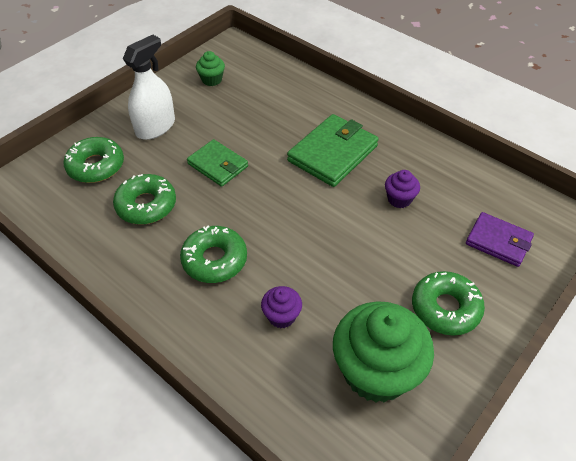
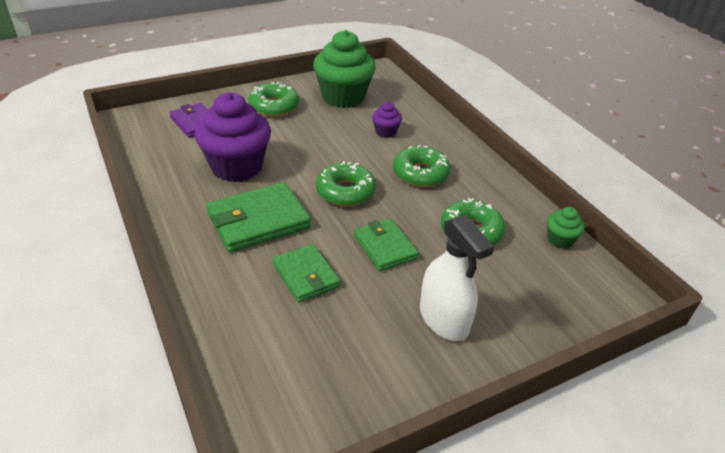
camera: 160 degrees left, 10 degrees down
green donut [63,137,124,183] -> green donut moved to [316,161,376,207]
white spray bottle [123,35,175,140] -> white spray bottle turned 90 degrees counterclockwise [420,215,494,341]
green cupcake [196,51,225,86] -> green cupcake moved to [547,207,585,249]
purple cupcake [385,170,420,208] -> purple cupcake [194,92,271,182], size x2.20
none -> green wallet [273,244,340,303]

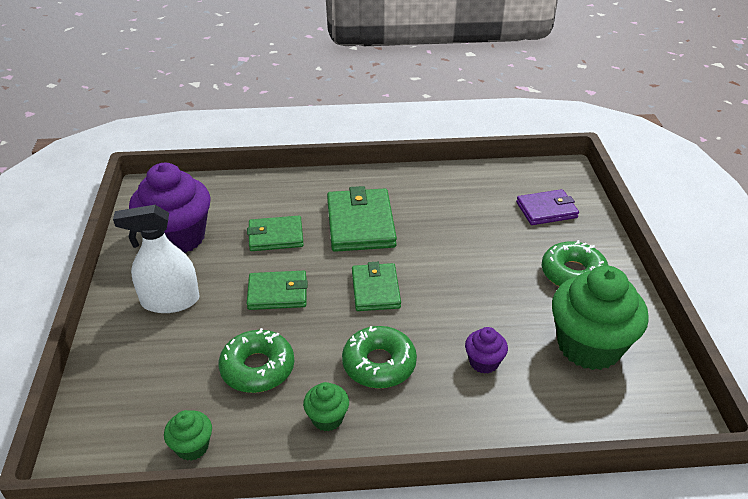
camera: 115 degrees right, 0 degrees up
purple cupcake [194,92,271,182] -> purple cupcake moved to [129,163,211,253]
green donut [316,161,376,207] -> green wallet [352,262,401,311]
none -> green cupcake [303,382,349,431]

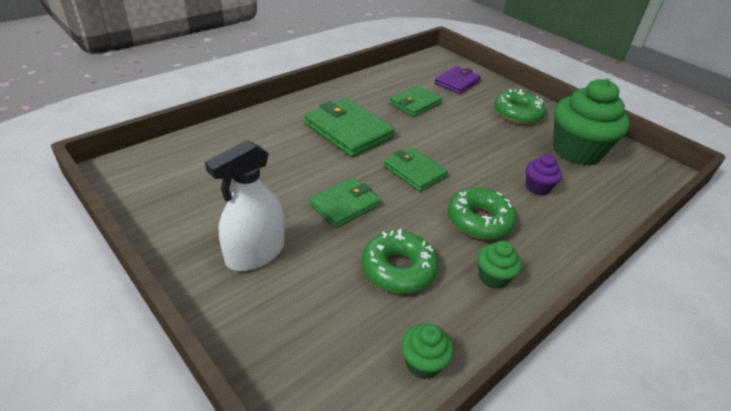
camera: 40 degrees left, 0 degrees up
purple cupcake [129,163,211,253] -> none
green wallet [247,216,304,251] -> green wallet moved to [390,86,442,117]

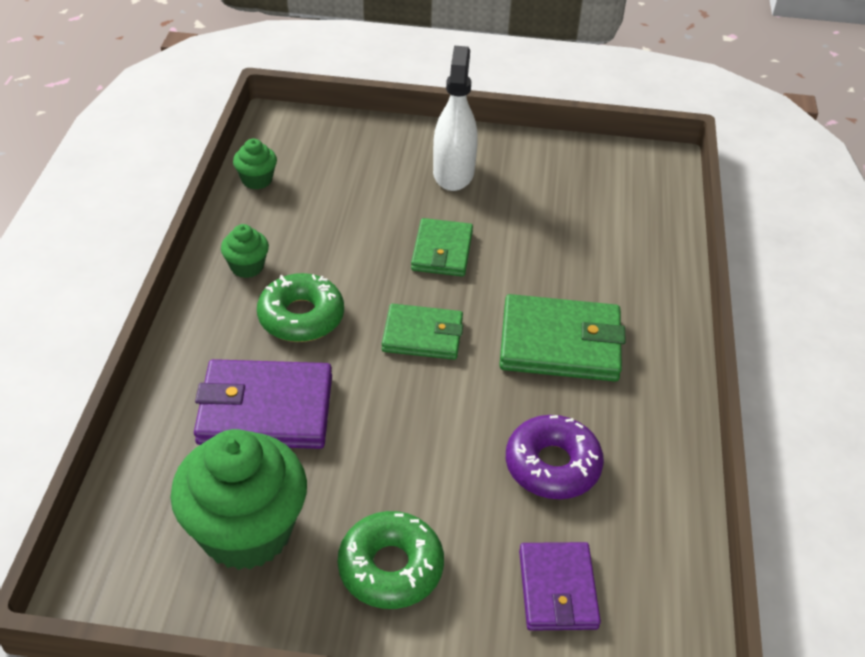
camera: 140 degrees right, 5 degrees up
green donut [362,229,438,294] -> none
green wallet [390,86,442,117] -> purple donut [506,415,604,499]
purple cupcake [526,154,562,196] -> purple wallet [194,359,332,449]

